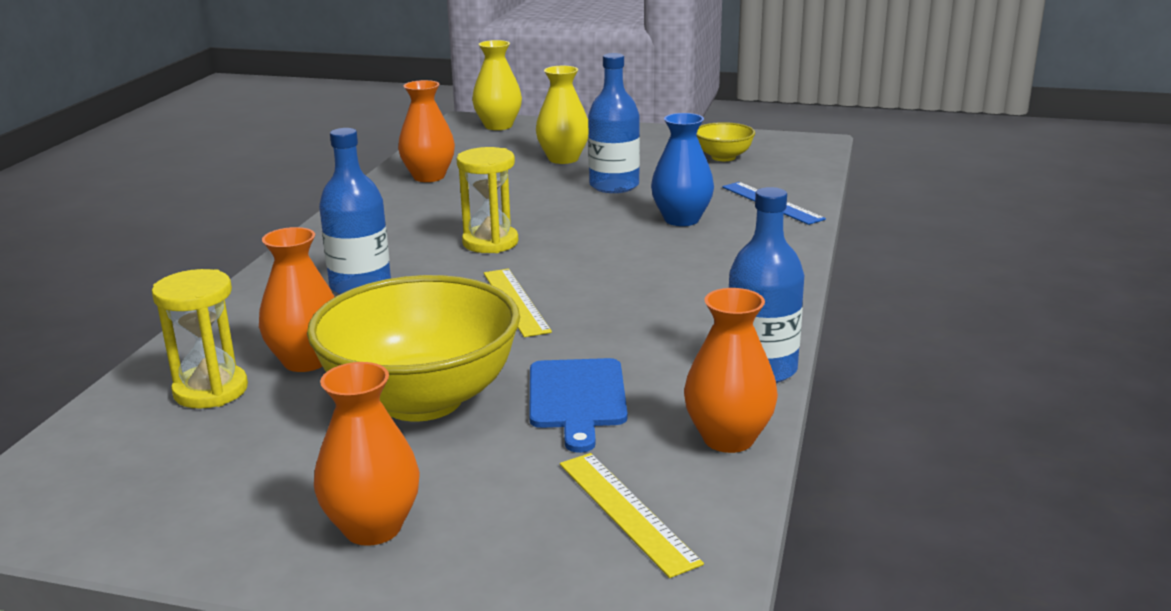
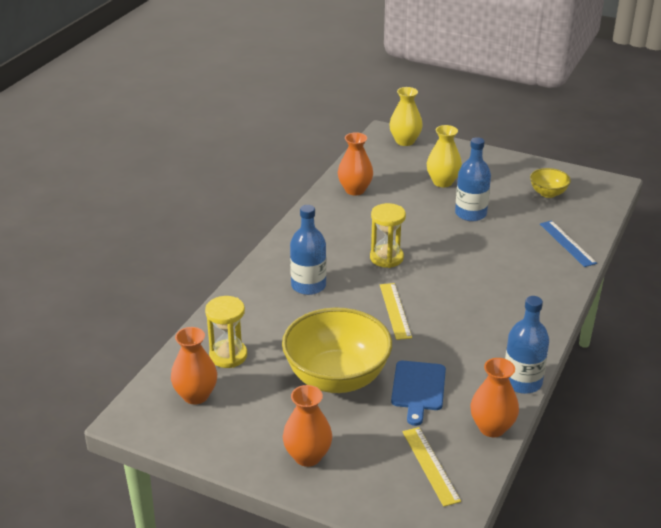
camera: 10 degrees right, 10 degrees up
orange vase [259,227,335,372] -> orange vase moved to [171,327,217,404]
blue vase [651,113,714,226] -> none

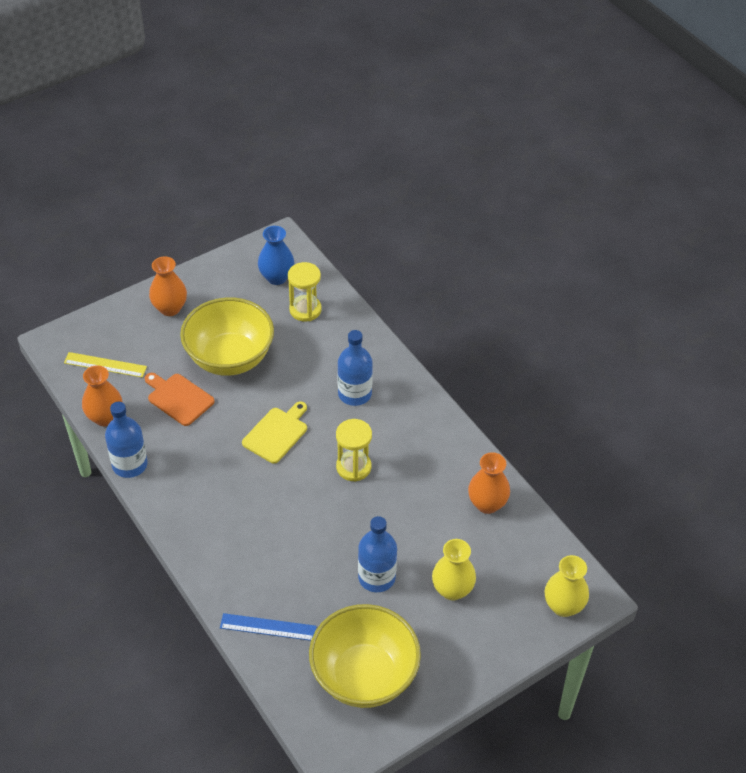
camera: 120 degrees right, 15 degrees up
orange vase [171,327,217,404] -> blue vase [258,226,295,285]
yellow ruler [380,283,412,340] -> yellow cutting board [242,401,307,464]
blue cutting board [391,361,446,426] -> orange cutting board [145,373,215,426]
yellow bowl [530,168,571,198] -> yellow bowl [309,604,421,708], size x2.13

